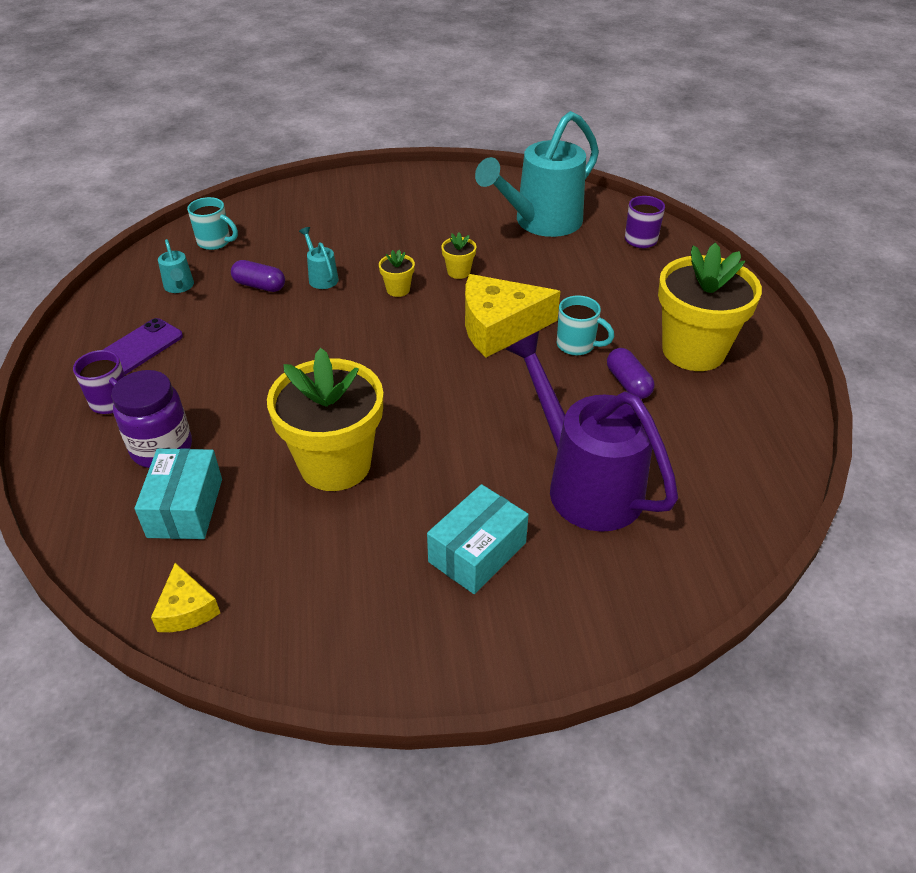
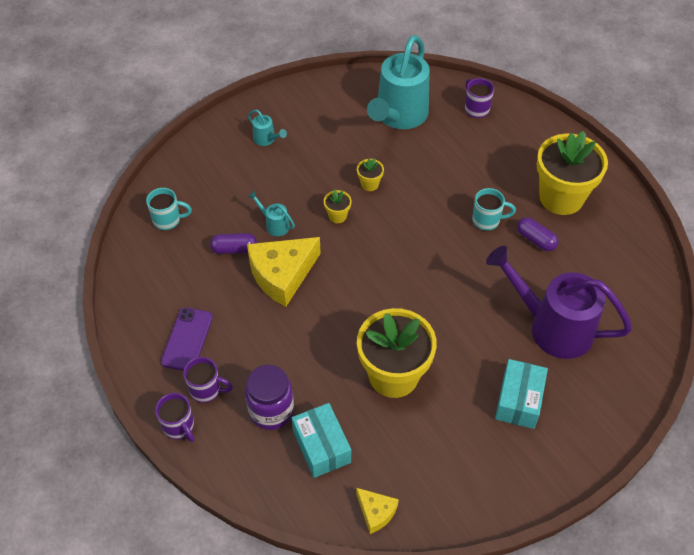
camera: 25 degrees left, 10 degrees up
turquoise watering can [158,239,194,293] -> turquoise watering can moved to [248,110,287,146]
yellow cheese [465,274,560,357] -> yellow cheese moved to [247,237,321,307]
none -> purple mug [155,393,195,442]

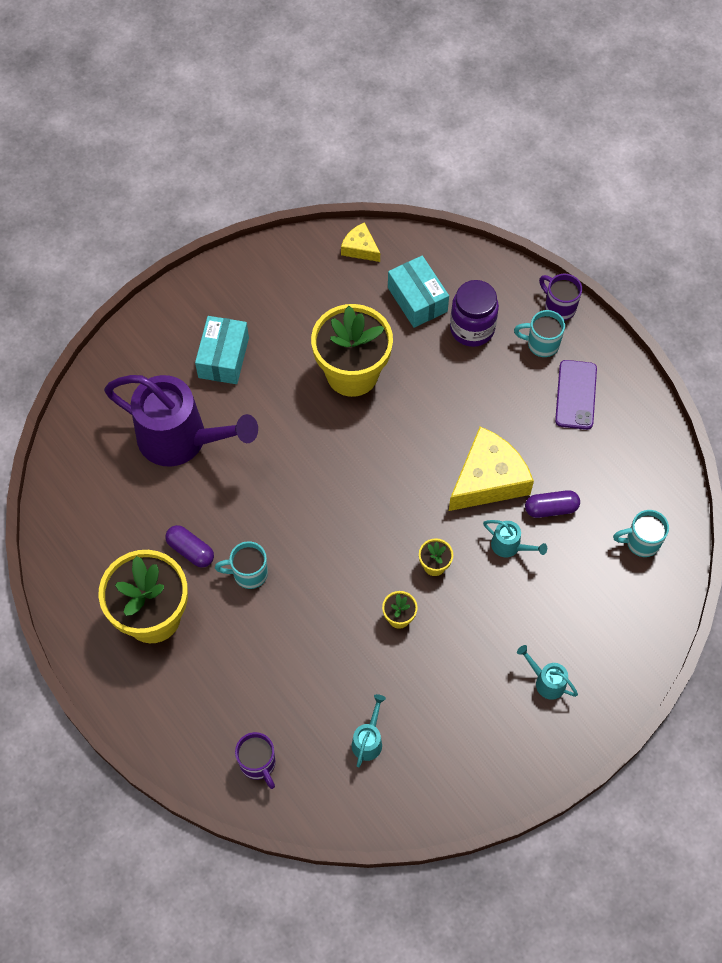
camera: 175 degrees right, 10 degrees up
purple mug [183,357,233,403] -> turquoise mug [514,310,565,357]
turquoise watering can [367,35,430,129] -> turquoise watering can [352,694,386,768], size x0.41

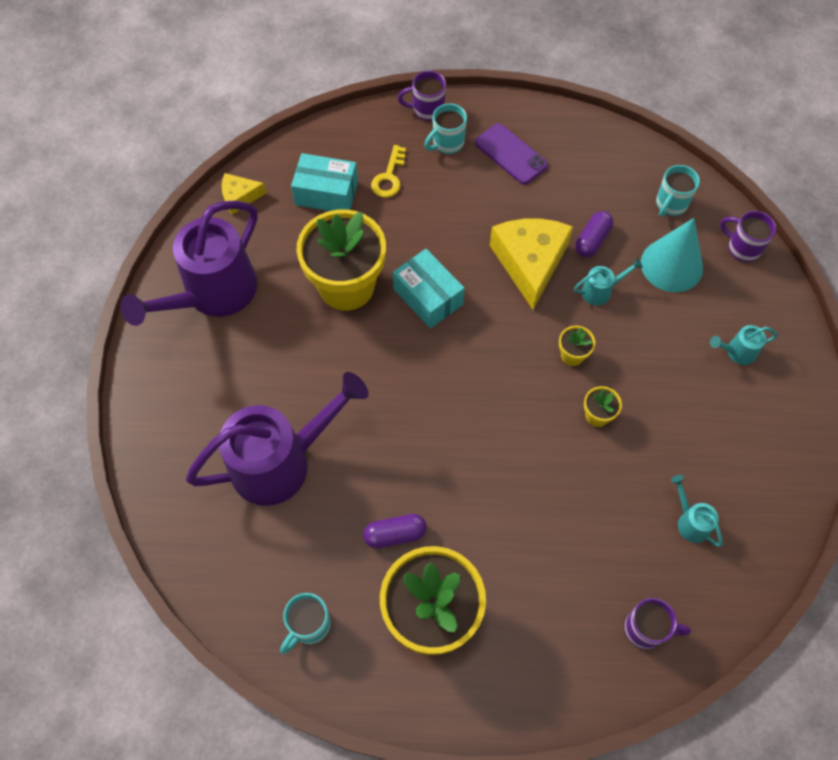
camera: 50 degrees left, 0 degrees up
turquoise box [195,316,249,384] -> turquoise box moved to [393,249,465,328]
turquoise mug [215,541,268,589] -> turquoise mug moved to [280,593,331,654]
purple jar [450,280,499,347] -> yellow key [371,145,406,198]
none -> purple watering can [120,201,258,326]
none -> turquoise cone [641,218,703,292]
none -> purple mug [720,211,777,262]

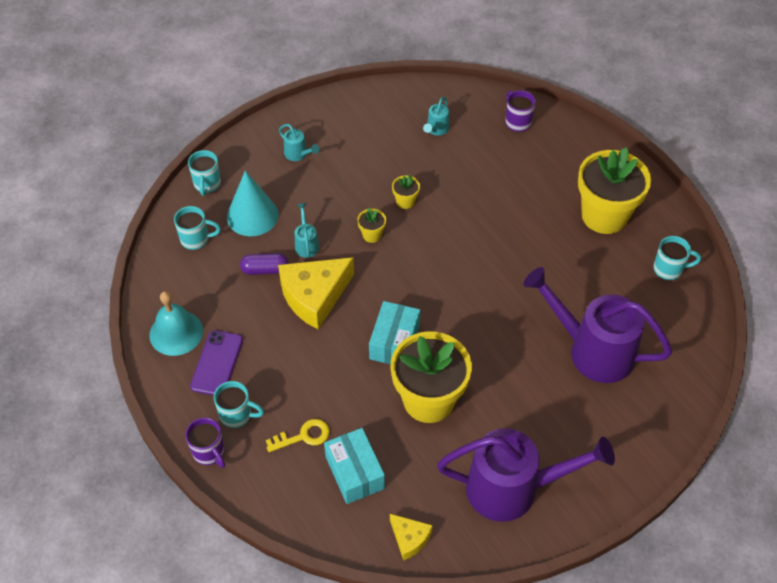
camera: 125 degrees left, 10 degrees down
purple capsule [363,514,427,549] -> none
turquoise watering can [574,258,643,306] -> turquoise watering can turned 45 degrees clockwise [295,203,319,258]
purple mug [720,211,777,262] -> turquoise mug [188,150,221,196]
none -> turquoise bell [149,291,203,356]

